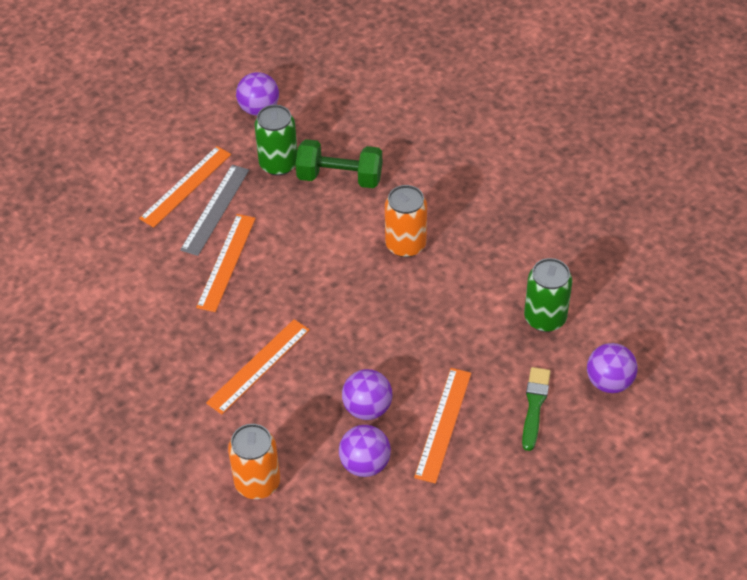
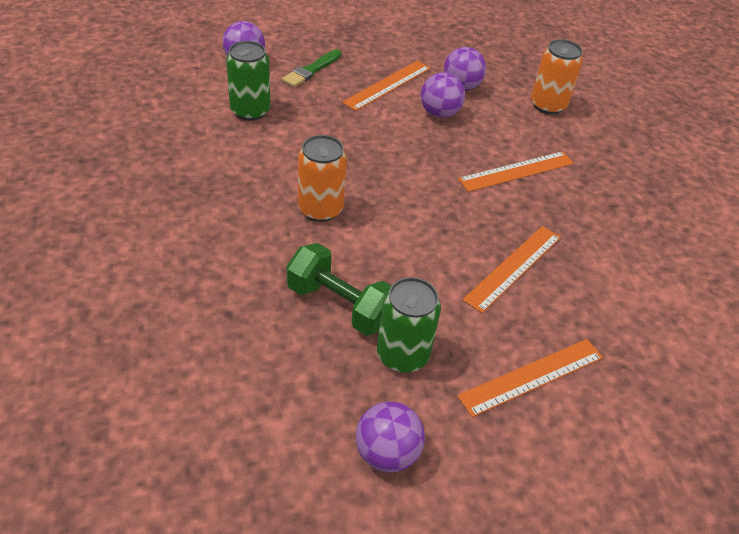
camera: 160 degrees left, 5 degrees down
grey ruler [180,165,249,256] -> none

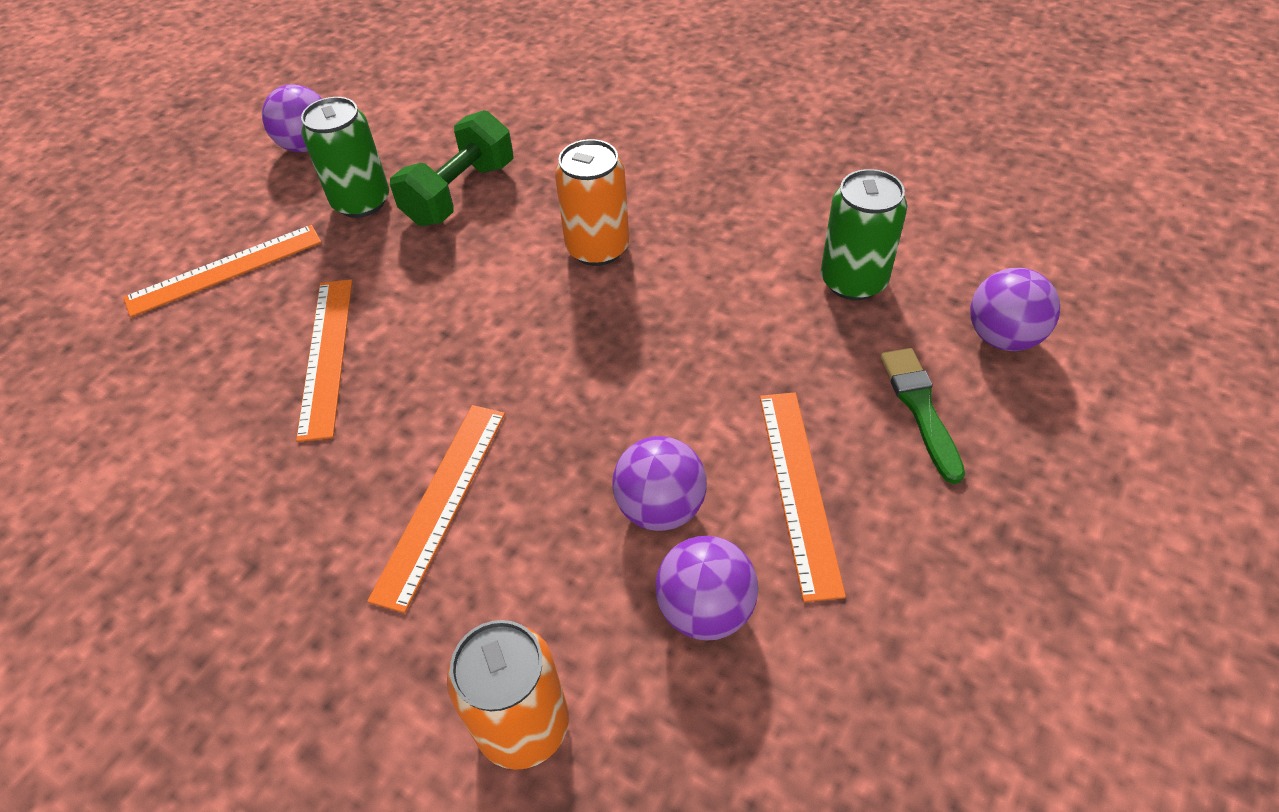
camera: 140 degrees right, 5 degrees up
green dumbbell [287,243,391,336] -> green dumbbell turned 45 degrees counterclockwise [390,110,514,226]
orange ruler [457,339,603,417] -> orange ruler turned 45 degrees clockwise [123,225,321,317]

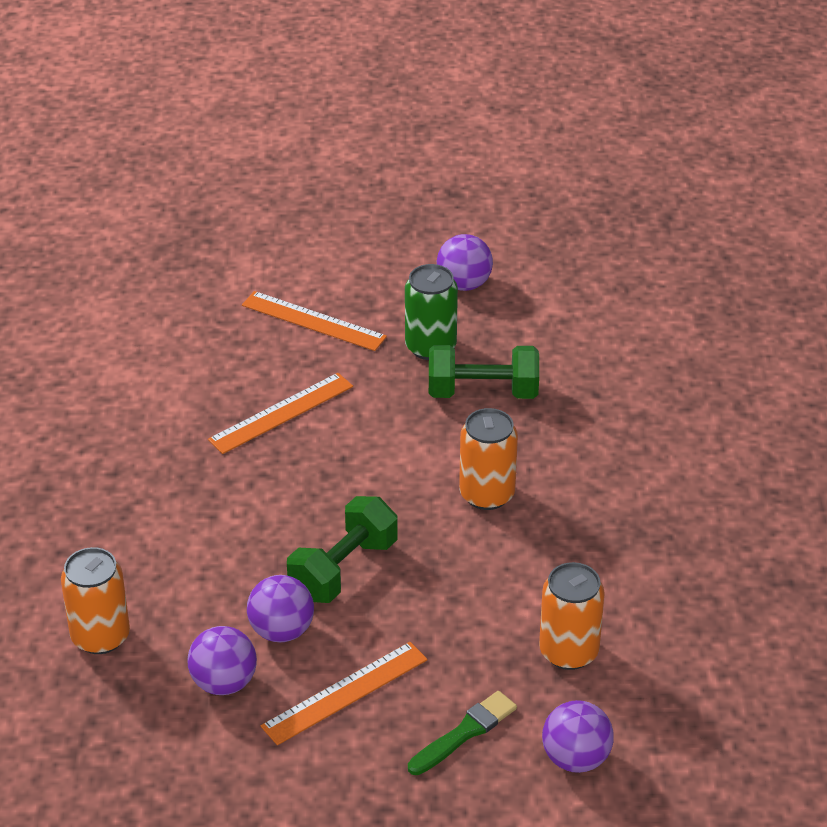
camera: 55 degrees right, 10 degrees down
orange ruler [367,405,505,613] -> none
green can [821,169,907,300] -> orange can [539,562,605,670]
none -> green dumbbell [287,496,398,603]

